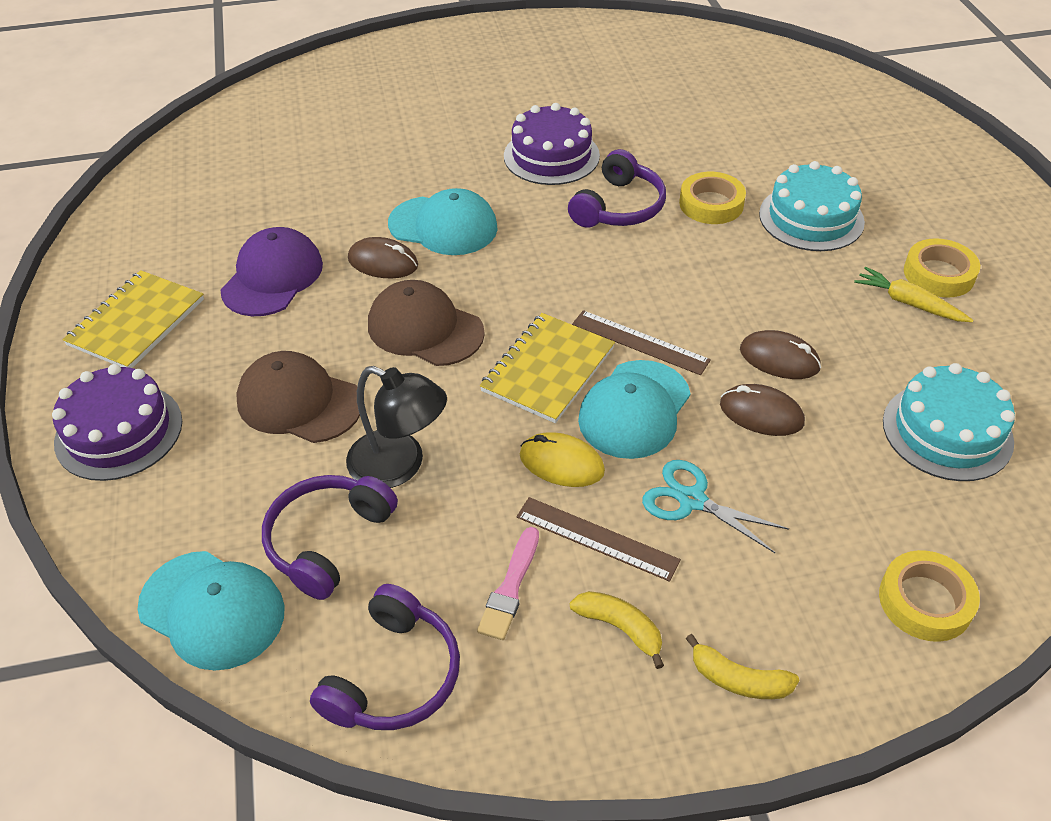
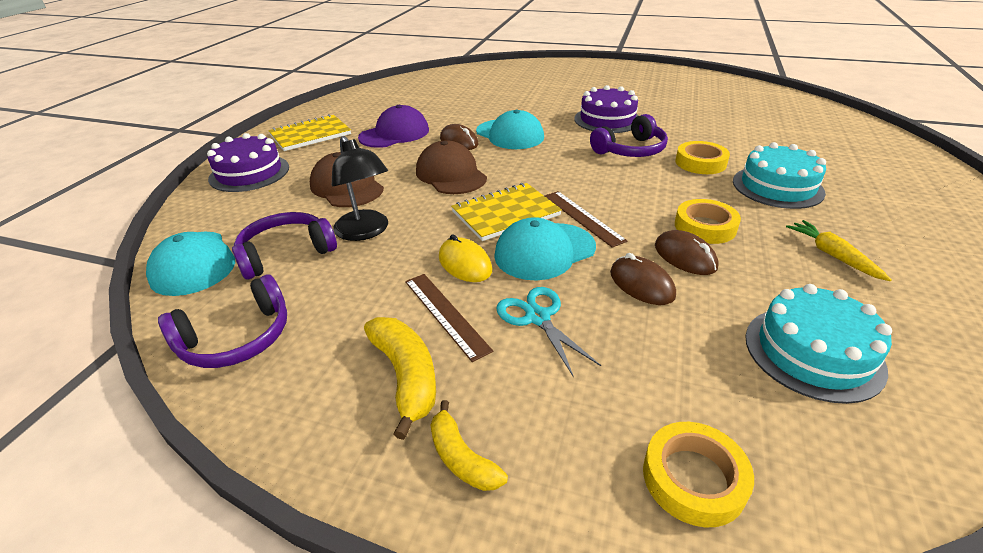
camera: 30 degrees right, 10 degrees down
pink brush [477,527,539,640] -> none
yellow banana [570,591,664,669] -> yellow banana [364,317,436,440], size x1.54
yellow tape [904,238,980,298] -> yellow tape moved to [675,199,741,244]

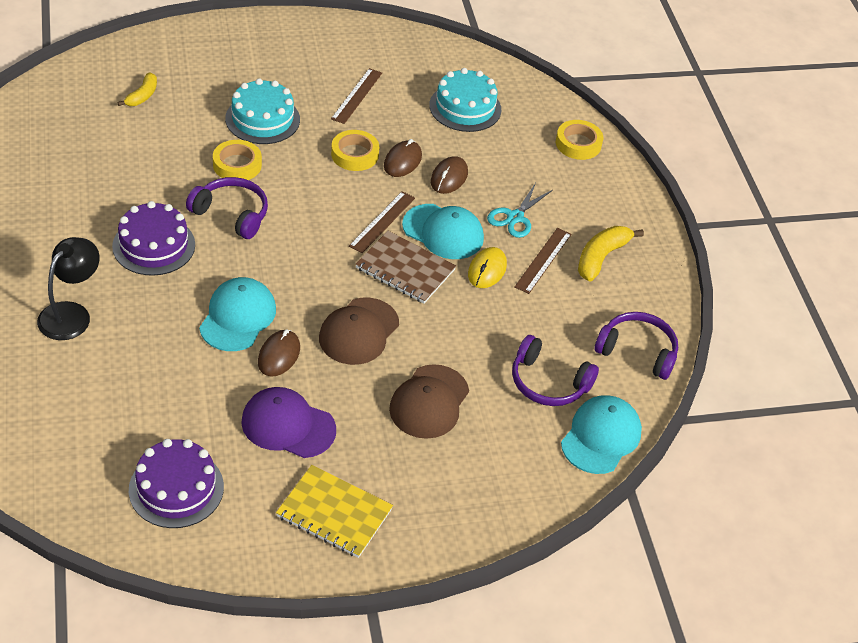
camera: 125 degrees left, 10 degrees up
purple cake [207,133,289,192] -> purple cake moved to [129,439,224,528]
black lamp [332,136,388,241] -> black lamp moved to [37,237,100,340]
yellow banana [430,400,508,491] -> yellow banana moved to [117,73,157,106]
yellow notebook [451,183,562,241] -> brown notebook [355,231,456,304]
yellow carrot [786,220,892,281] -> brown ruler [331,68,382,124]

